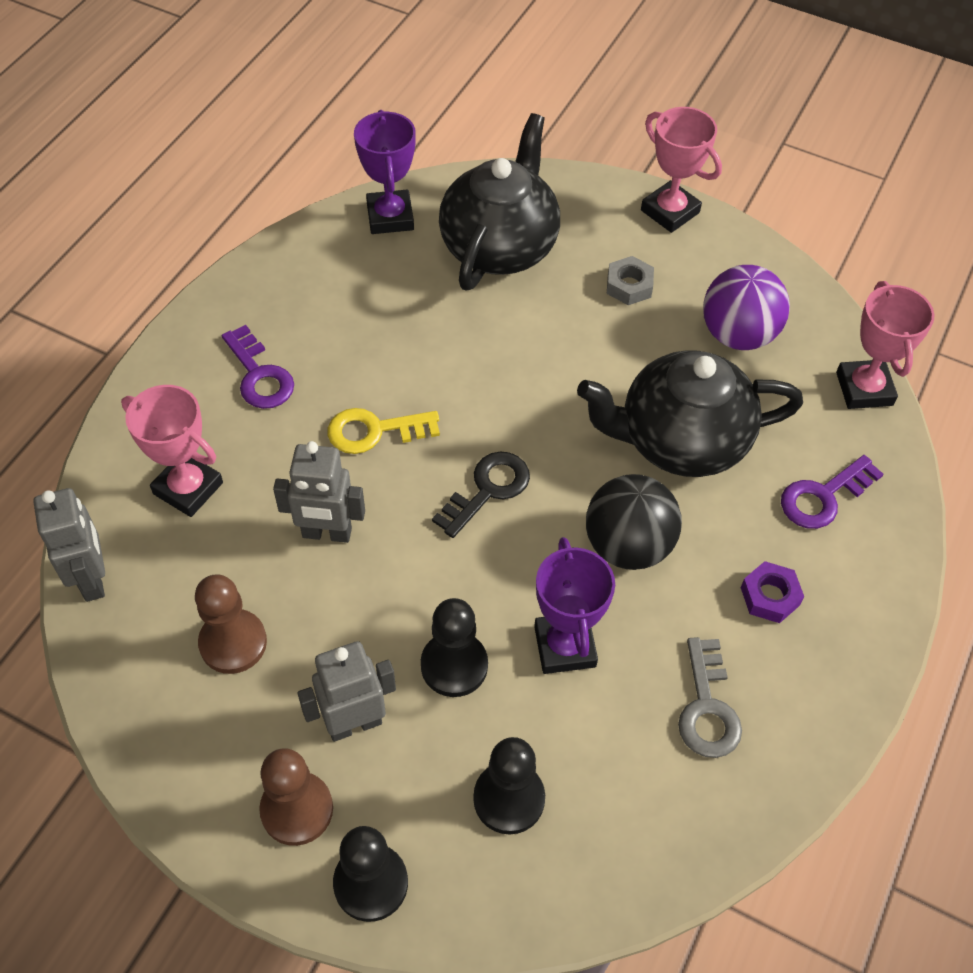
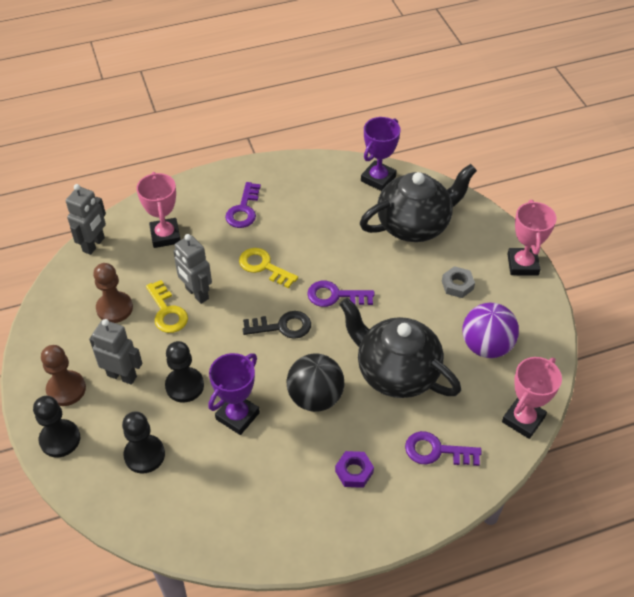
camera: 45 degrees right, 5 degrees down
grey key [678,637,742,758] -> none
none -> yellow key [146,280,188,333]
none -> purple key [307,281,375,307]

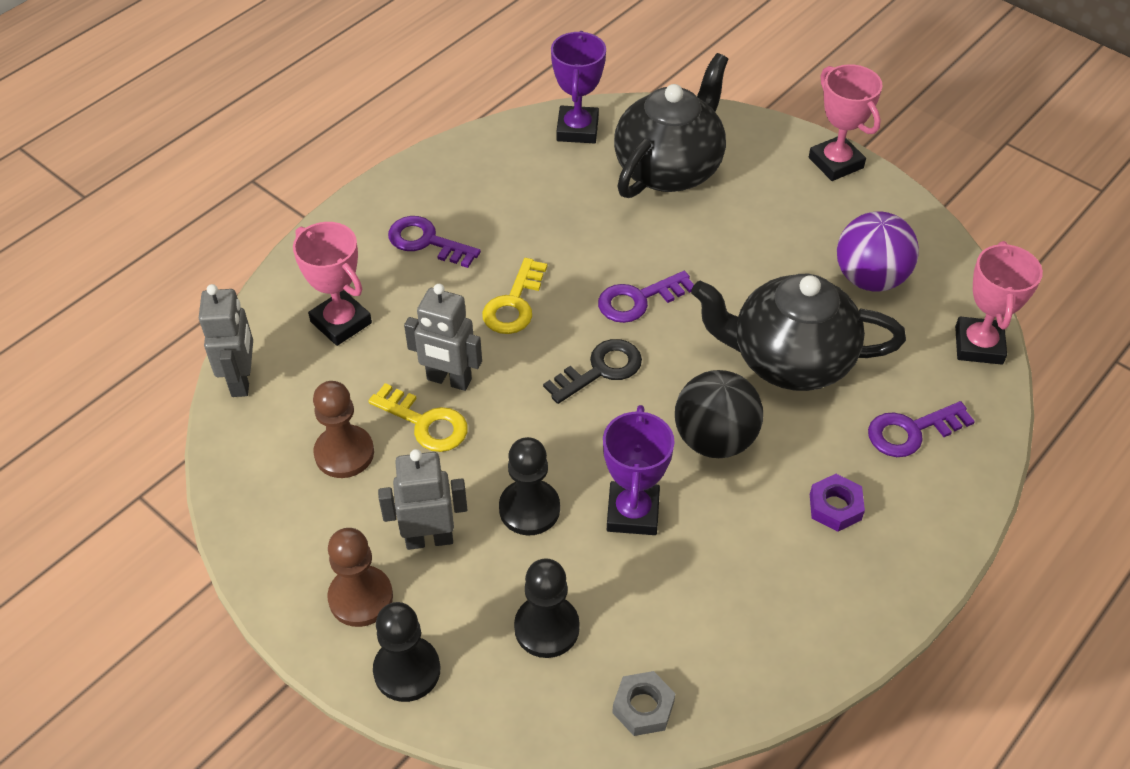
camera: 30 degrees left, 0 degrees up
purple key [225,182,261,228] -> purple key turned 135 degrees clockwise [388,216,481,268]
yellow key [239,248,298,288] -> yellow key turned 75 degrees counterclockwise [482,258,547,334]
grey nut [442,266,475,298] -> grey nut moved to [612,671,676,736]

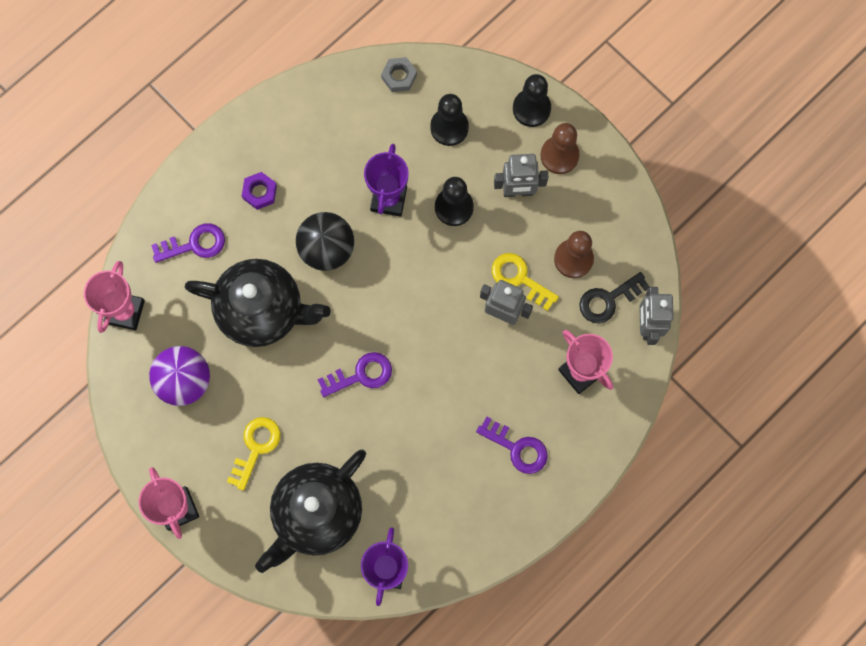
camera: 175 degrees left, 25 degrees up
yellow key [482,258,547,334] -> yellow key moved to [227,417,281,491]
black key [543,339,642,404] -> black key moved to [579,272,650,323]

